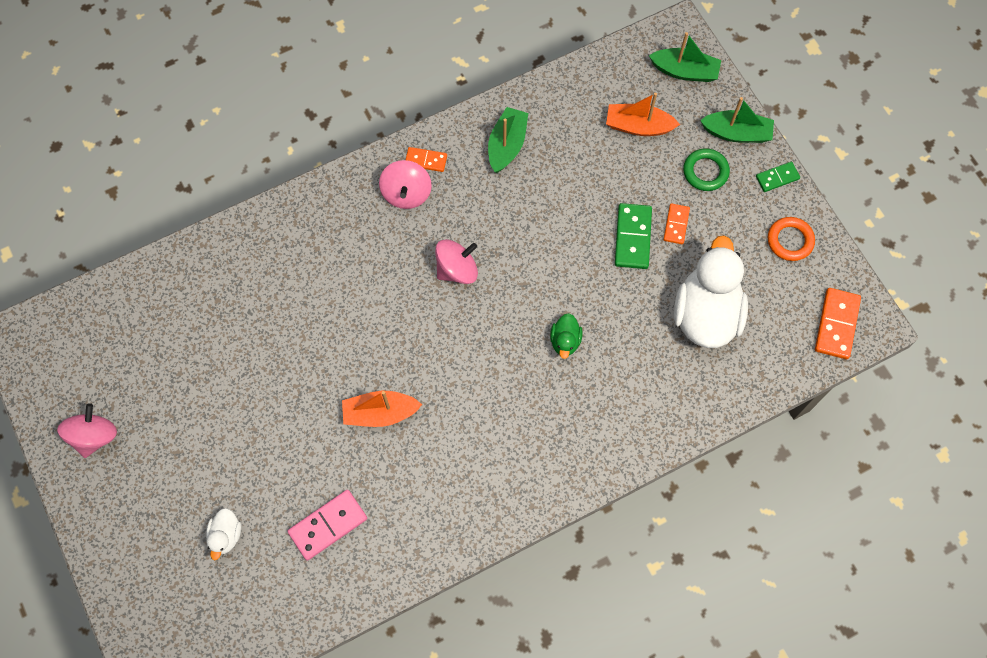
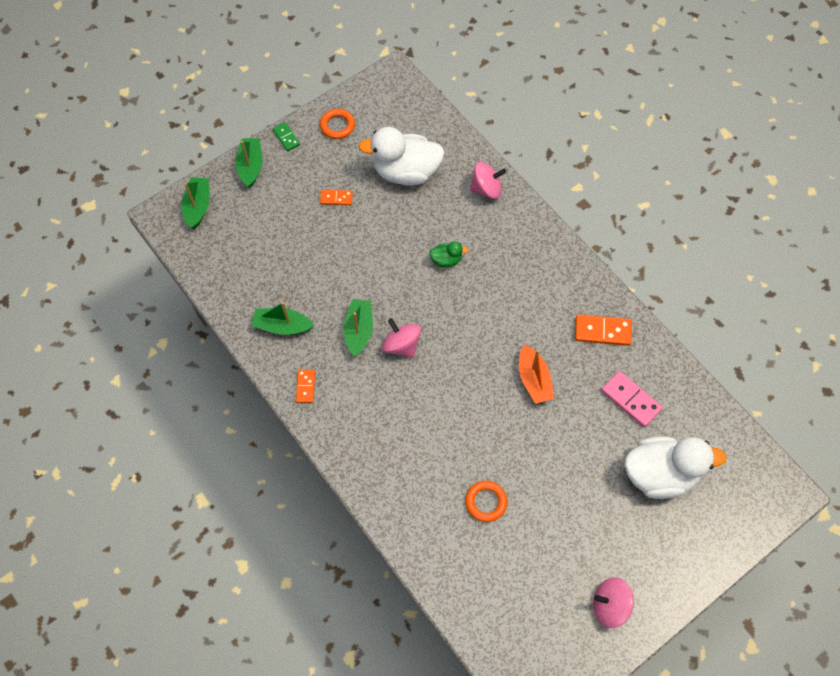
camera: 100 degrees left, 5 degrees down
white duck [206,508,241,561] -> white duck [624,436,727,499], size x2.25
pink spinning top [379,160,432,209] -> pink spinning top moved to [470,162,506,199]
orange boat [606,93,680,136] -> none
green domino [615,203,652,269] -> none
green ring [683,148,730,191] -> none
orange domino [815,288,861,359] -> orange domino moved to [575,315,632,346]
none -> green boat [344,300,373,357]
none -> orange ring [465,481,507,522]

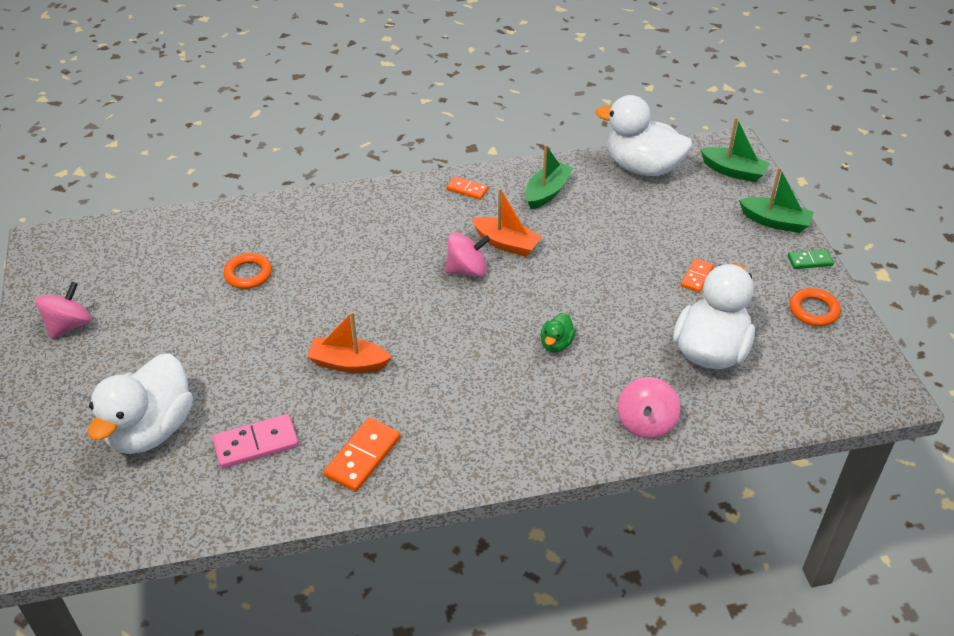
camera: 115 degrees right, 20 degrees down
green boat [344,300,373,357] -> orange boat [472,188,542,257]
none -> white duck [596,95,692,176]

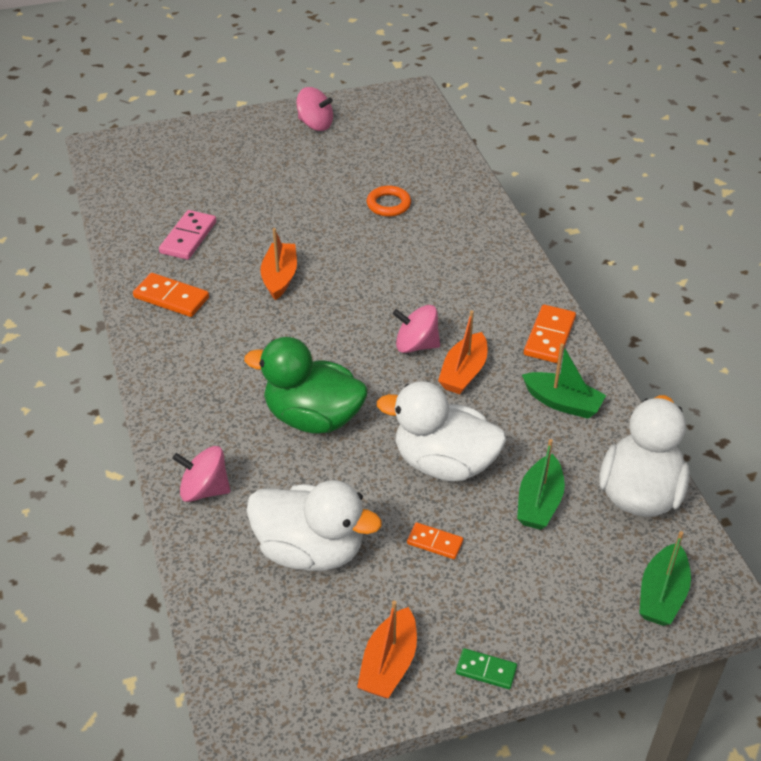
camera: 85 degrees right, 0 degrees up
white duck [88,353,193,454] -> white duck moved to [377,381,506,481]
pink domino [212,414,299,468] -> pink domino turned 45 degrees clockwise [159,210,216,260]
pink spinning top [445,232,490,277] -> pink spinning top turned 120 degrees clockwise [393,305,440,353]
orange domino [447,176,489,200] -> orange domino [524,305,576,363], size x1.64
green duck [540,313,576,353] -> green duck [244,337,368,434], size x2.25
green boat [739,167,814,233] -> green boat moved to [517,439,565,530]
green domino [788,249,834,269] -> green domino turned 60 degrees counterclockwise [456,648,517,689]
orange ring [790,288,841,326] -> orange boat [357,600,417,698]

